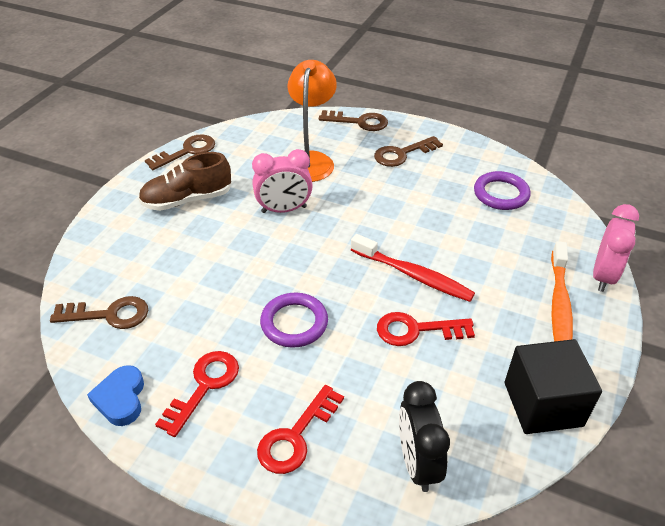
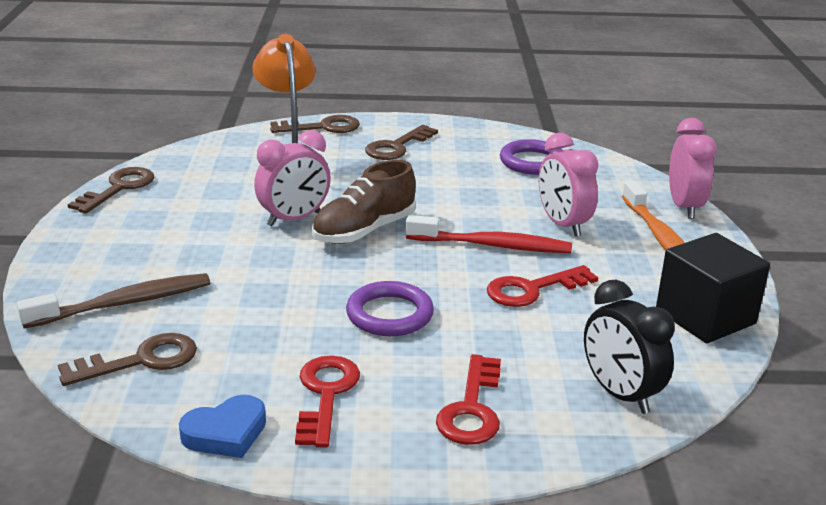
camera: 25 degrees left, 15 degrees down
blue heart [87,365,144,426] -> blue heart turned 90 degrees counterclockwise [179,395,266,458]
brown shoe [138,152,232,211] -> brown shoe moved to [312,160,416,244]
none -> brown toothbrush [17,273,210,328]
none -> pink clock [539,133,599,237]

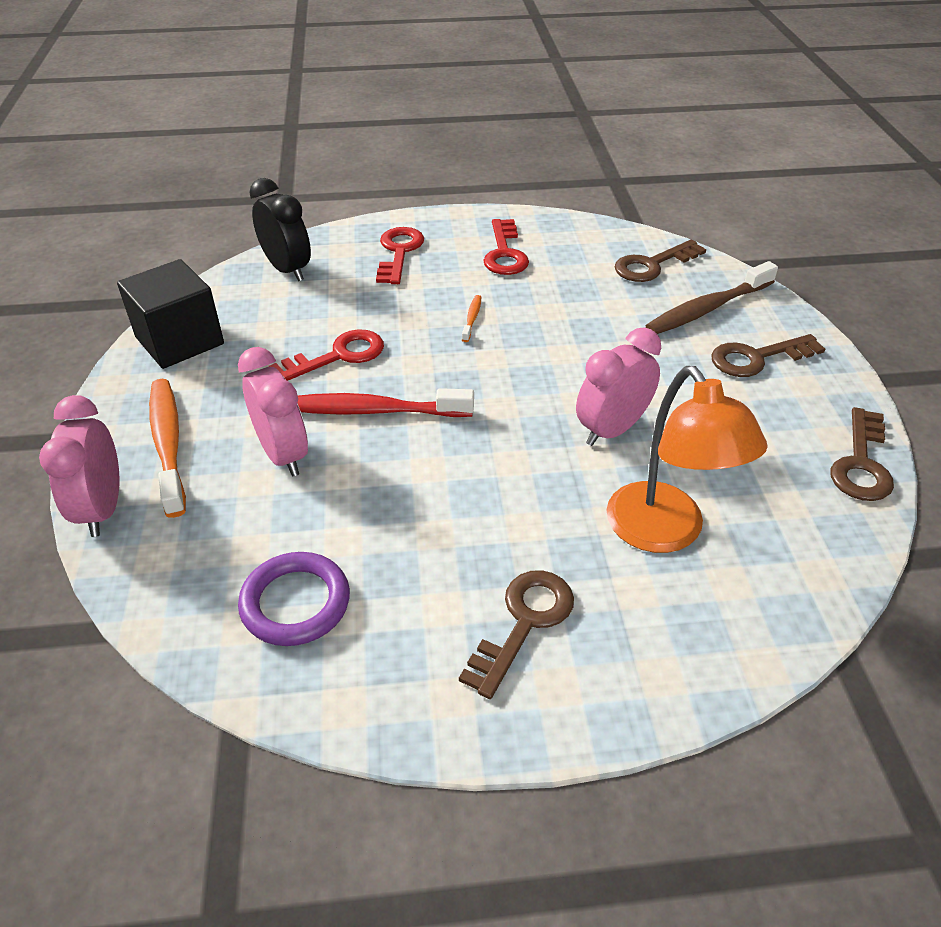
camera: 175 degrees right, 15 degrees up
blue heart [179,395,266,458] -> none
brown key [270,115,360,133] -> brown key moved to [711,334,825,377]
brown shoe [312,160,416,244] -> none
purple ring [346,281,434,336] -> orange toothbrush [462,295,481,342]

